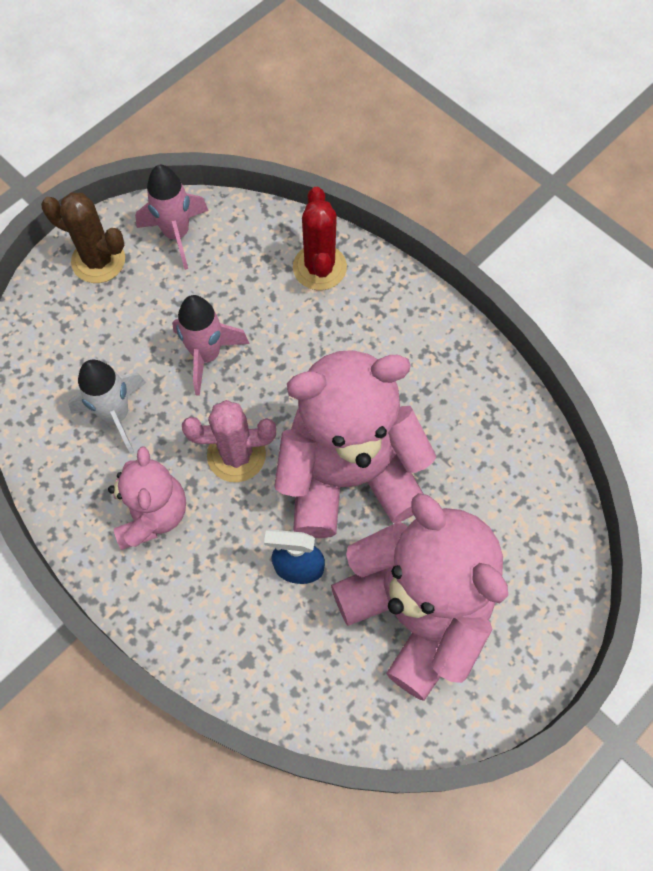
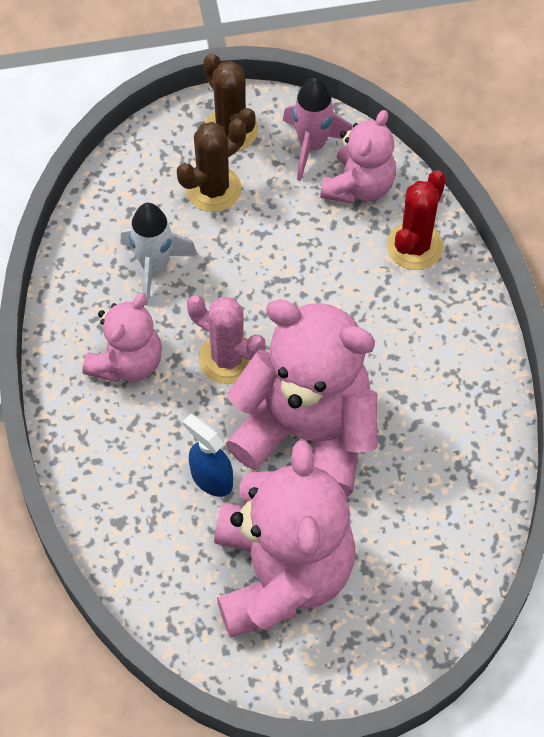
camera: 35 degrees right, 5 degrees down
pink rocket [172,295,249,396] -> none
none -> brown cactus [177,119,246,212]
none -> pink teddy bear [320,110,396,204]

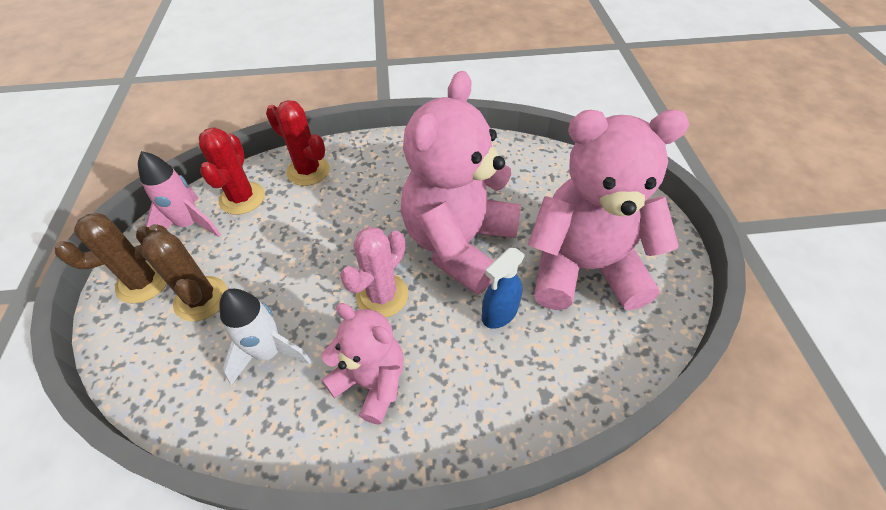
camera: 85 degrees left, 10 degrees down
pink teddy bear [320,110,396,204] -> red cactus [199,127,265,215]

